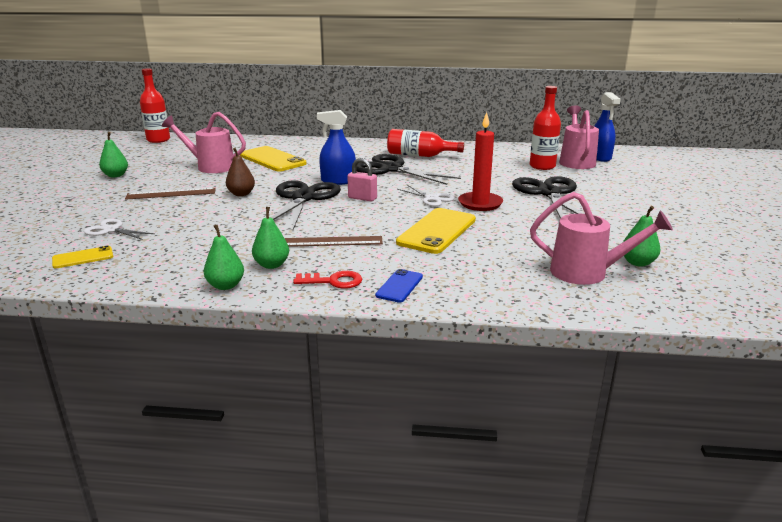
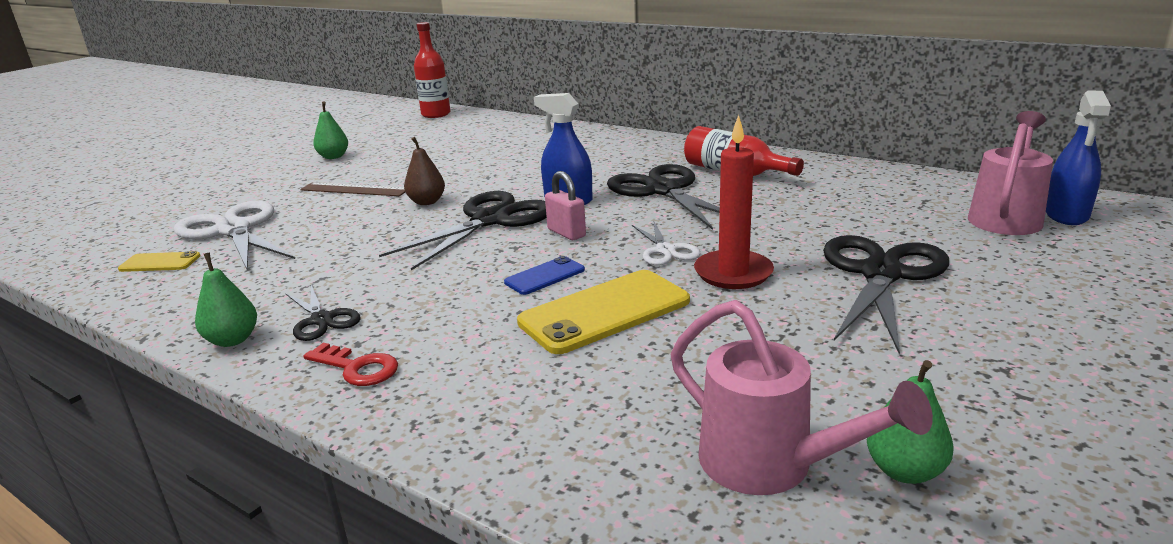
camera: 30 degrees right, 0 degrees up
white scissors [84,219,155,240] -> white scissors [173,200,295,271], size x1.93
pink watering can [162,112,246,173] -> none
yellow phone [240,146,307,171] -> none
green pear [252,207,289,269] -> black scissors [285,285,360,341]
brown ruler [285,236,383,247] -> none
blue phone [375,269,423,303] -> blue phone moved to [504,256,585,295]
red bottle [530,86,561,170] -> none

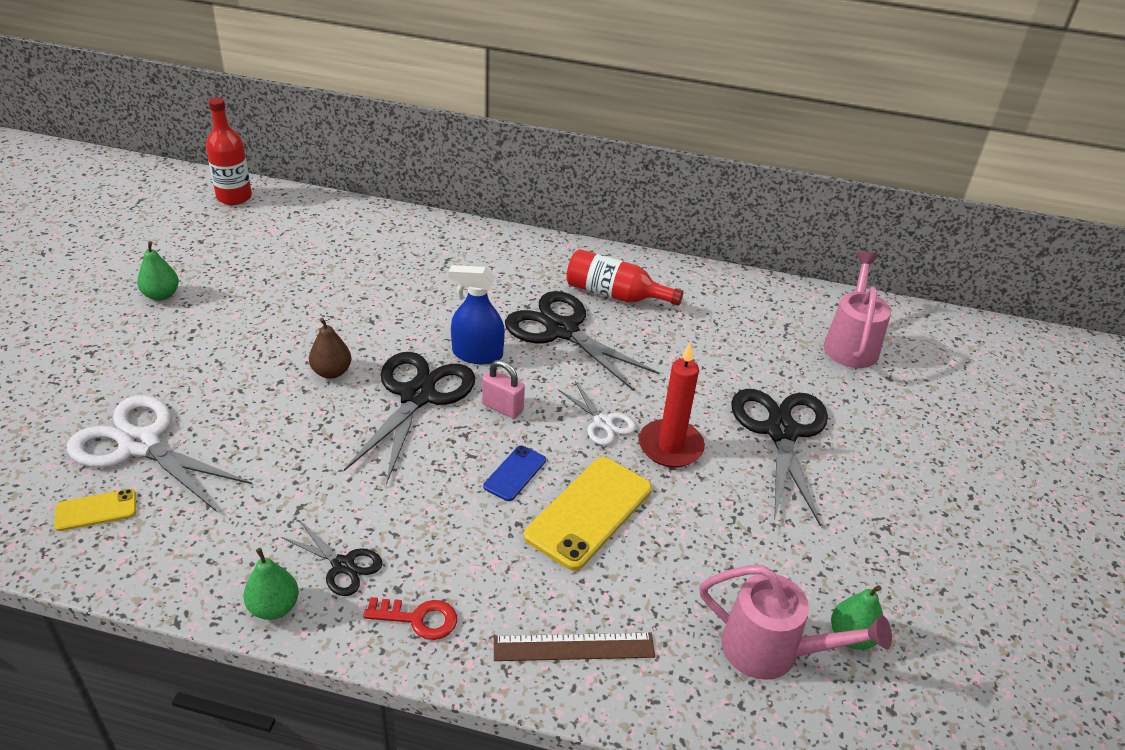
camera: 25 degrees left, 15 degrees up
brown ruler [300,182,405,196] -> brown ruler moved to [494,633,655,661]
blue spray bottle [1046,90,1111,225] -> none

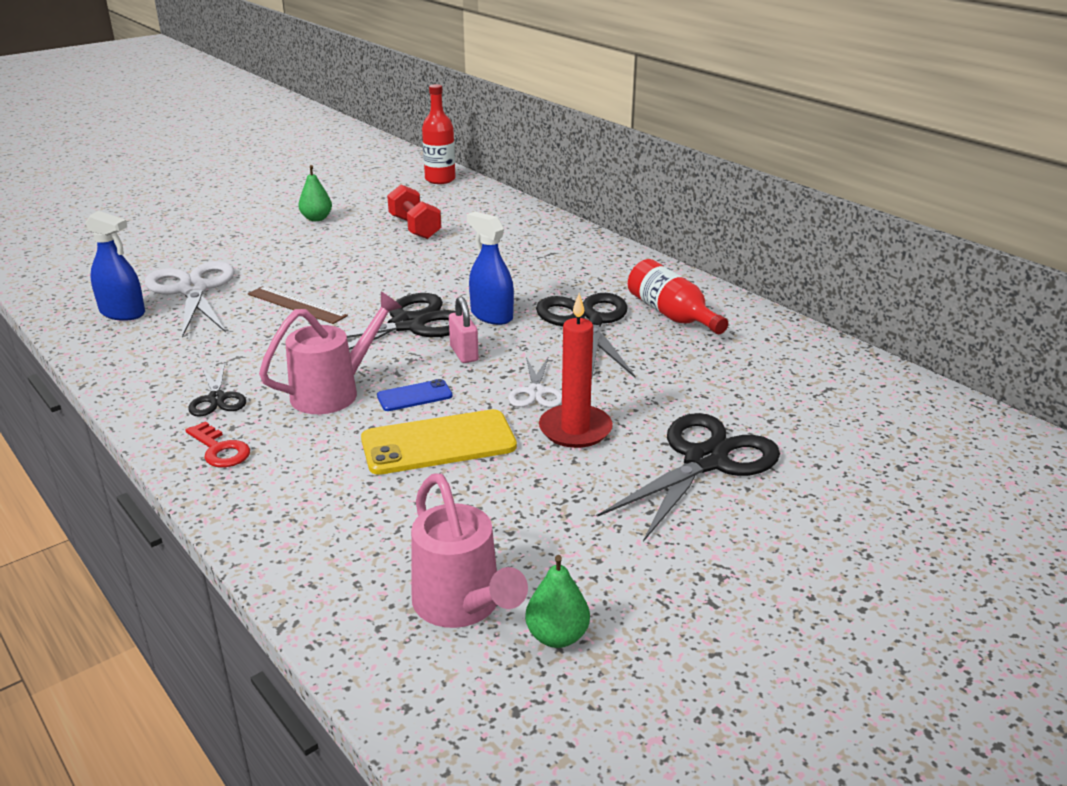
camera: 40 degrees right, 10 degrees down
yellow phone [54,489,136,531] -> blue spray bottle [85,211,145,321]
green pear [244,548,299,620] -> none
brown pear [309,318,351,379] -> none
brown ruler [494,633,655,661] -> brown ruler moved to [248,286,348,324]
pink watering can [824,251,891,368] -> pink watering can moved to [259,292,402,414]
none -> red dumbbell [387,184,442,239]

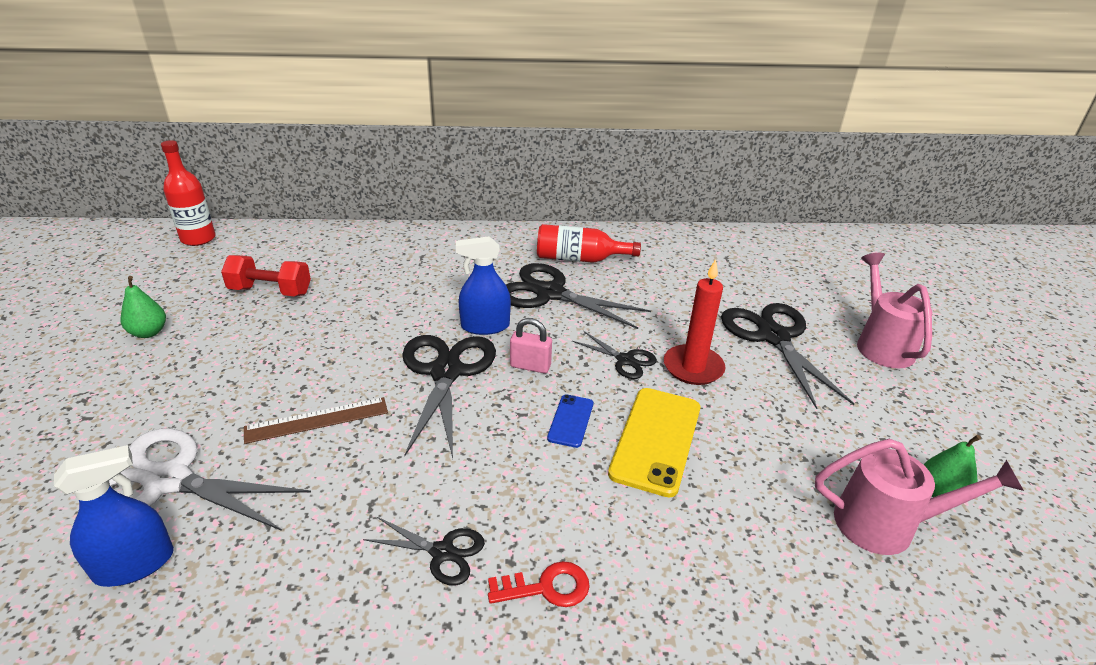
camera: 55 degrees left, 5 degrees up
pink watering can [259,292,402,414] -> pink watering can moved to [857,253,932,368]
white scissors [508,356,562,407] -> black scissors [572,331,657,379]

